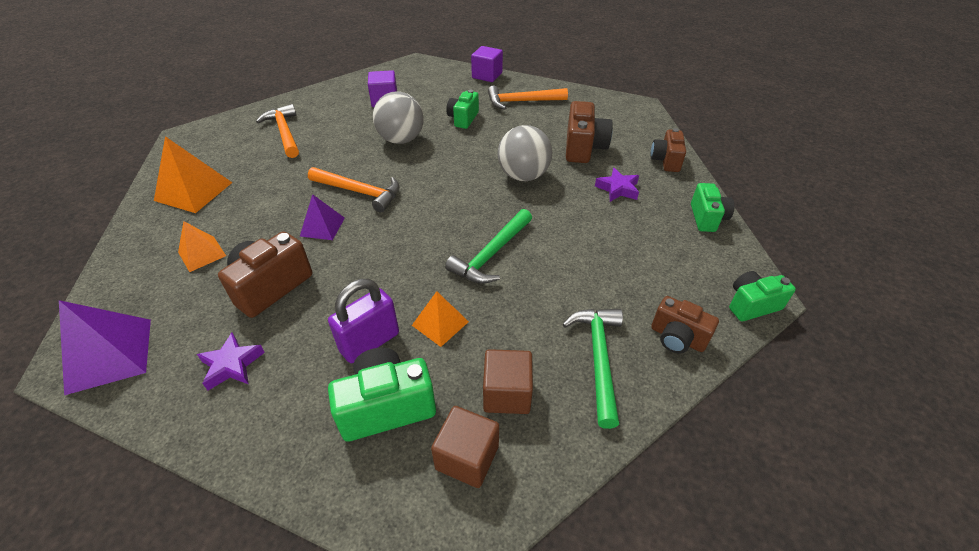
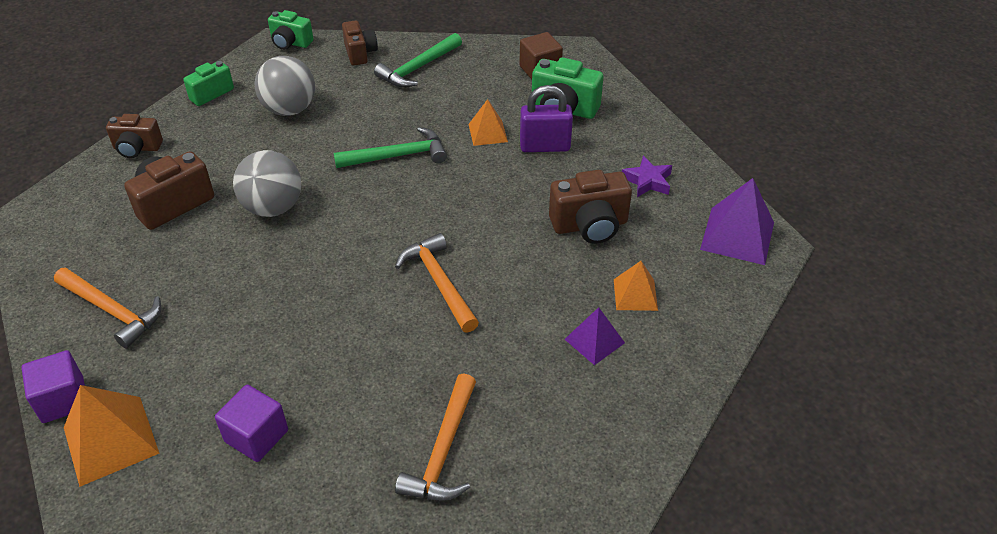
camera: 140 degrees left, 0 degrees up
orange pyramid [154,136,232,213] -> orange pyramid moved to [64,385,160,487]
purple pyramid [300,194,345,240] -> purple pyramid moved to [565,307,625,365]
grey ball [373,91,424,144] -> grey ball moved to [255,56,315,116]
green camera [446,90,479,129] -> none
brown cube [483,349,533,414] -> none
purple star [595,168,639,202] -> none
brown camera [650,128,686,172] -> brown camera turned 45 degrees clockwise [106,114,163,158]

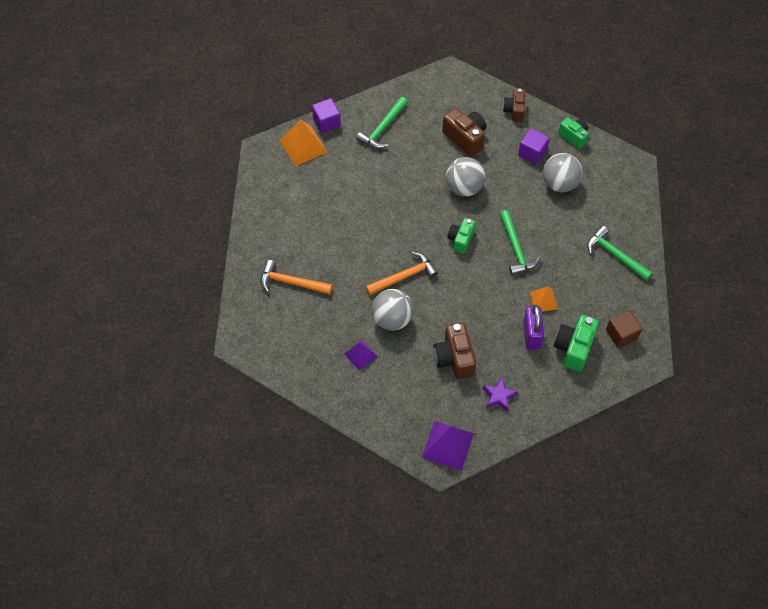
camera: 90 degrees right, 15 degrees up
orange hammer [54,267,161,349] -> green hammer [356,97,408,149]
purple cube [215,385,288,462] -> purple cube moved to [518,128,550,164]
green camera [268,10,313,50] -> green camera moved to [447,218,475,254]
brown camera [342,20,378,65] -> none
orange pyramid [614,261,658,311] -> none
none -> grey ball [372,289,413,331]

